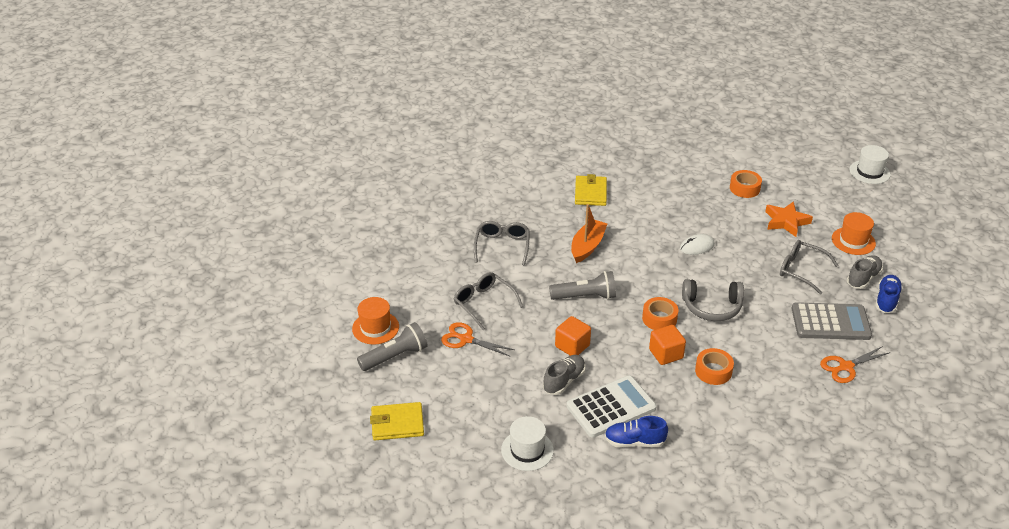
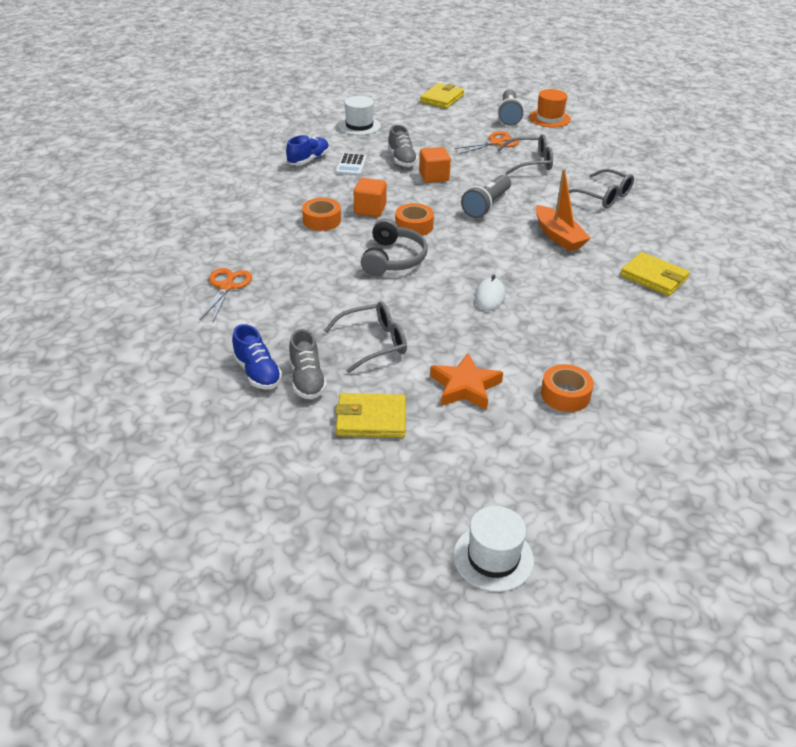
camera: 125 degrees right, 0 degrees up
white calculator [567,375,656,438] -> white calculator [336,153,367,176], size x0.56
grey headphones [682,279,744,321] -> grey headphones turned 150 degrees clockwise [361,218,428,276]
grey calculator [792,302,872,340] -> none
orange hat [832,212,876,255] -> yellow wallet [335,393,406,438]

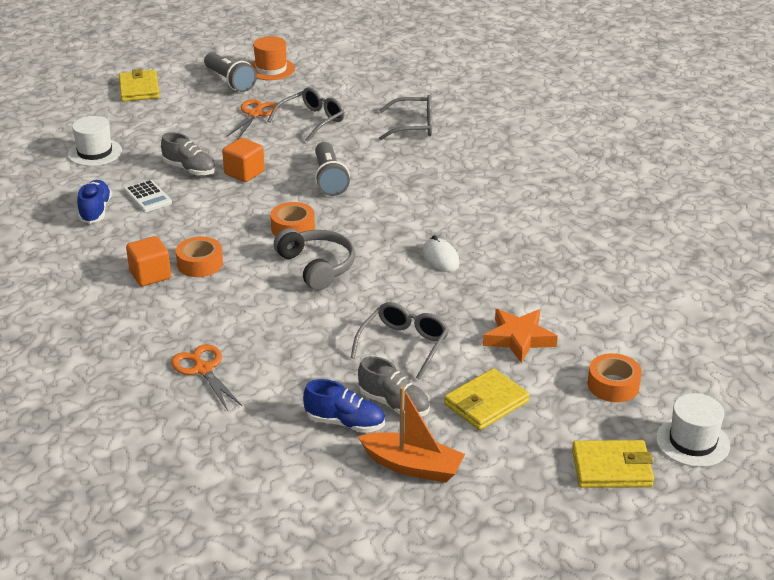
camera: 40 degrees left, 5 degrees down
orange cube [354,178,387,217] -> orange cube moved to [126,236,171,286]
orange boat [536,169,591,251] -> orange boat moved to [358,386,465,483]
orange tape [541,364,594,412] -> orange tape moved to [588,353,642,402]
yellow wallet [620,252,690,296] -> yellow wallet moved to [572,440,654,488]

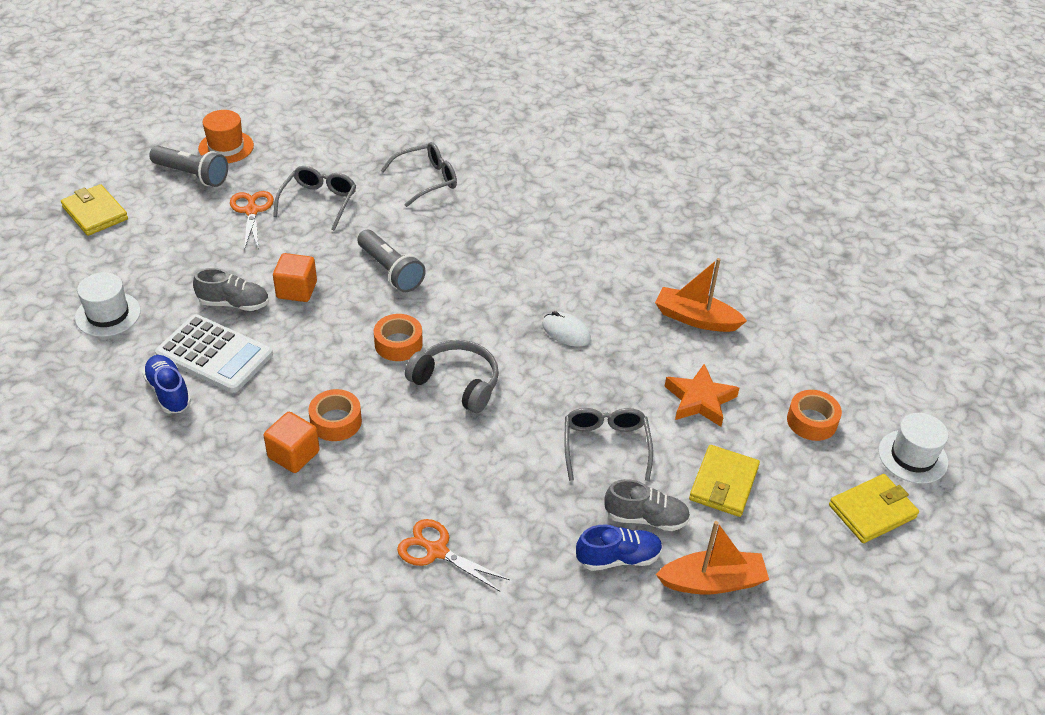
camera: 30 degrees left, 10 degrees up
white calculator [124,180,172,212] -> white calculator [155,314,273,393], size x1.79
none -> orange boat [655,258,747,332]

